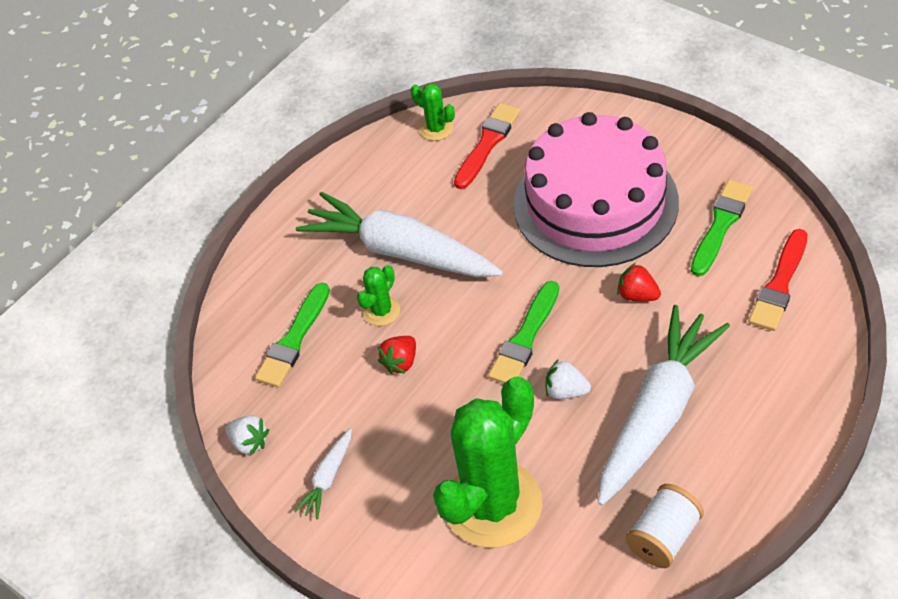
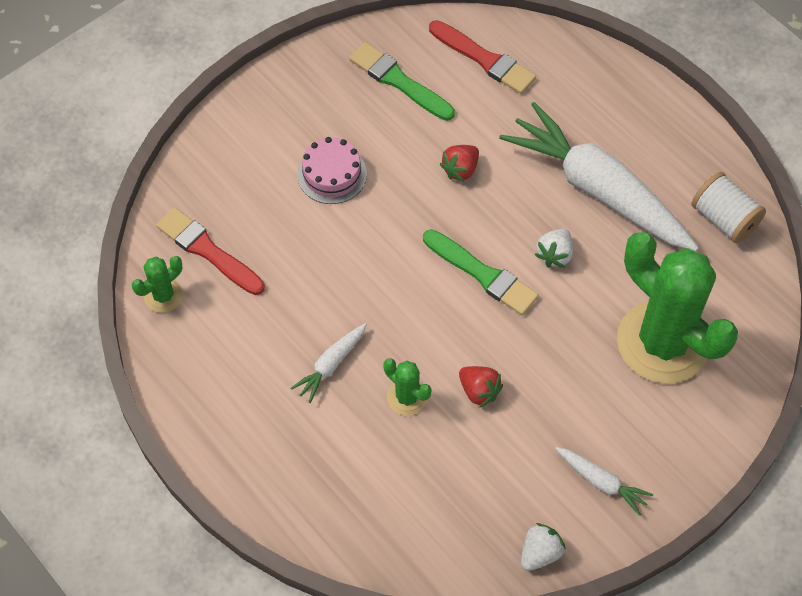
camera: 85 degrees left, 10 degrees up
green brush [255,283,330,387] -> none
white carrot [296,192,503,277] -> white carrot [291,323,367,403], size x0.42
pink cake [513,112,679,267] -> pink cake [297,137,367,204], size x0.40

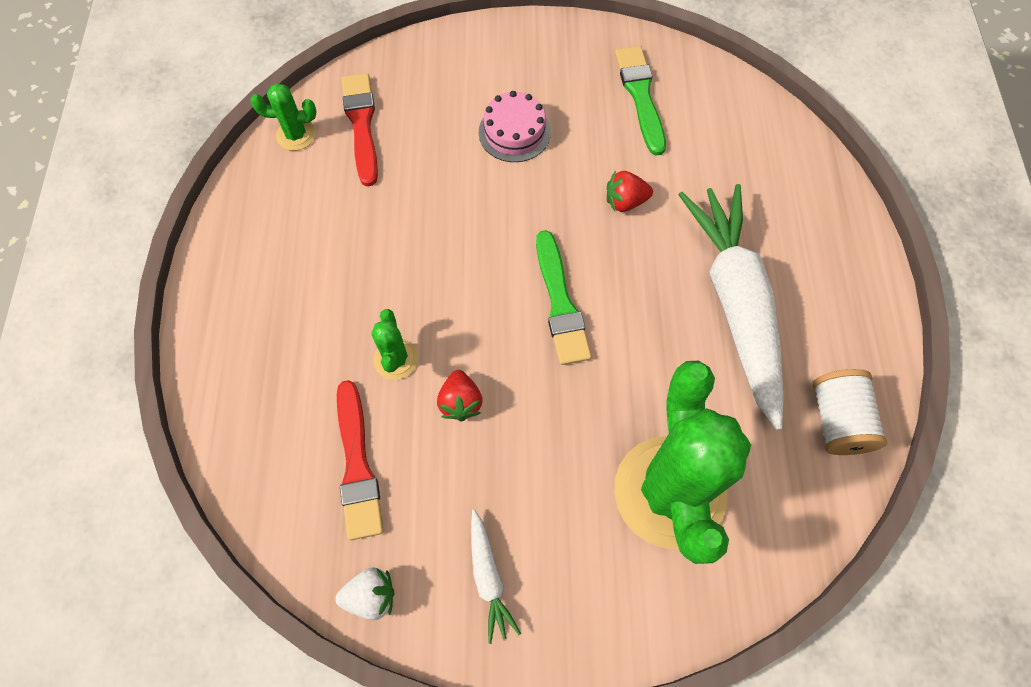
camera: 40 degrees right, 5 degrees up
white carrot [291,323,367,403] -> none
red brush [429,20,536,94] -> red brush moved to [337,380,384,540]
white strawberry [535,228,573,268] -> none

